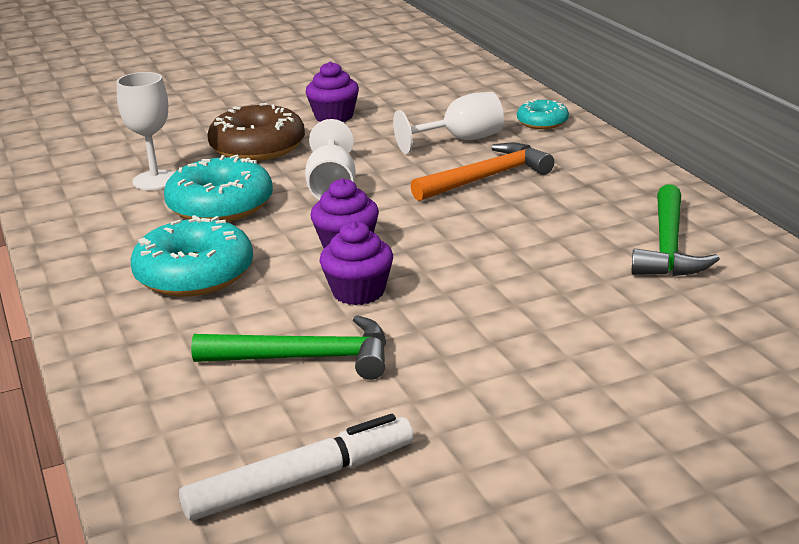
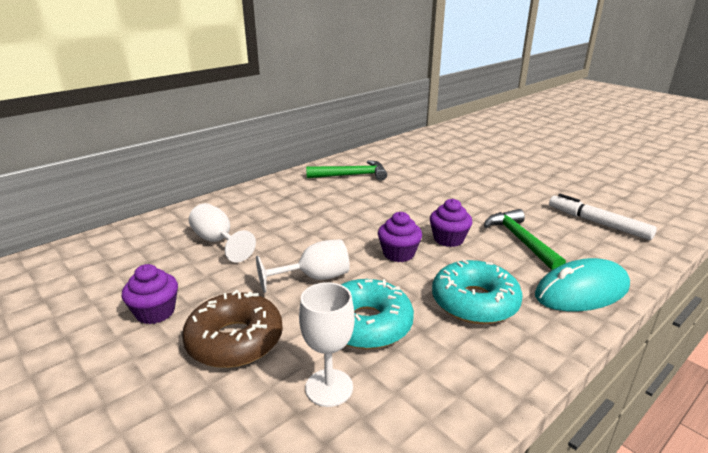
camera: 110 degrees left, 0 degrees up
orange hammer [410,143,554,201] -> none
turquoise donut [517,99,569,129] -> none
none -> turquoise mouse [535,258,630,311]

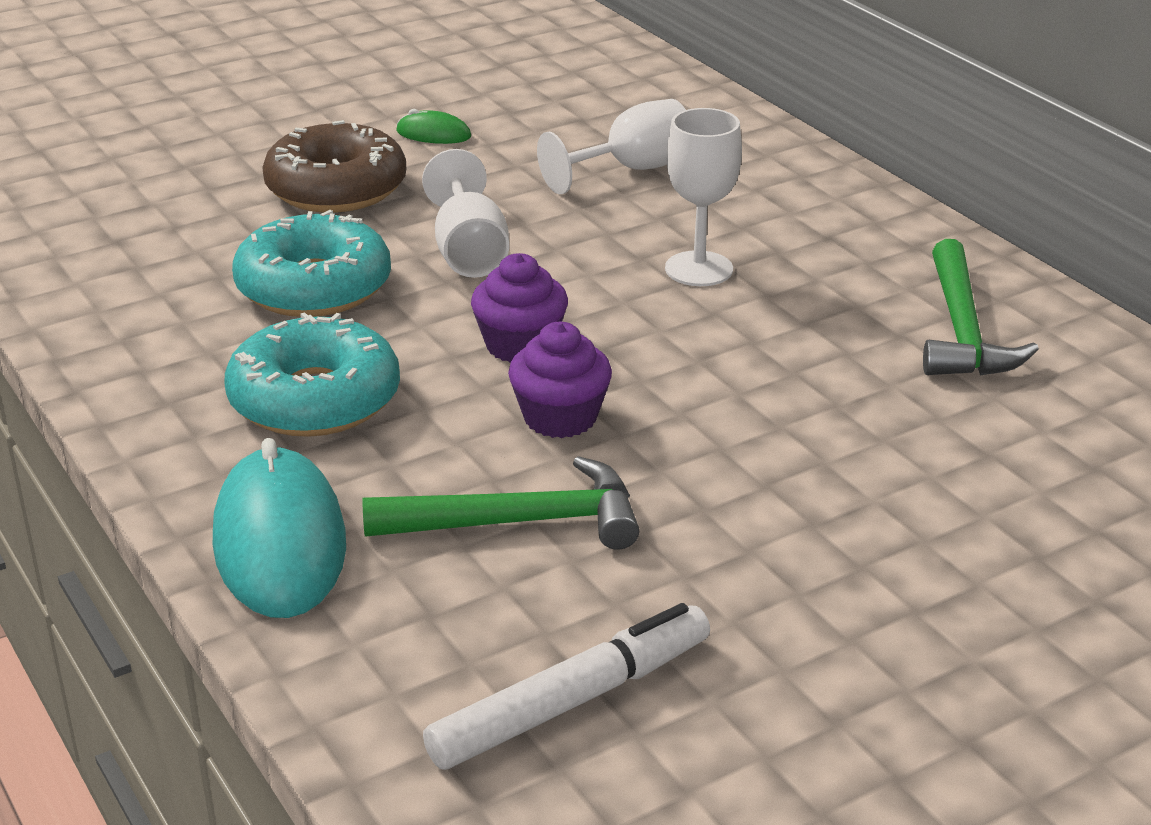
camera: 100 degrees right, 5 degrees up
purple cupcake [122,264,178,324] -> green mouse [396,109,471,144]
white goblet [299,282,355,407] -> white goblet moved to [665,108,742,286]

